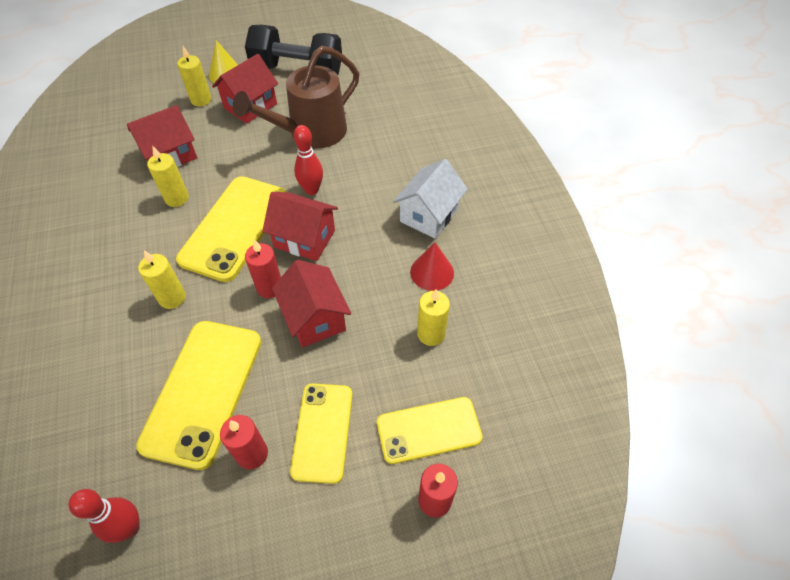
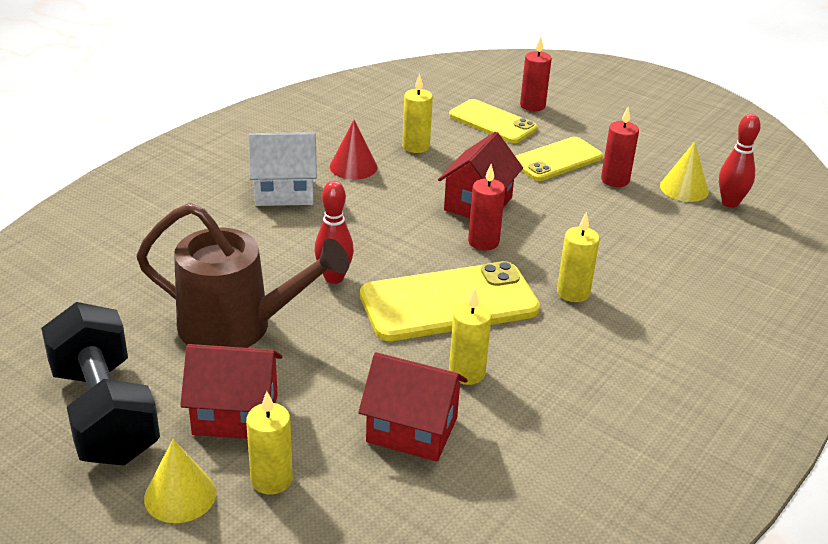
camera: 130 degrees left, 20 degrees down
yellow phone [136,321,261,470] -> none
red house [262,192,338,261] -> none
none -> yellow cone [660,142,709,202]

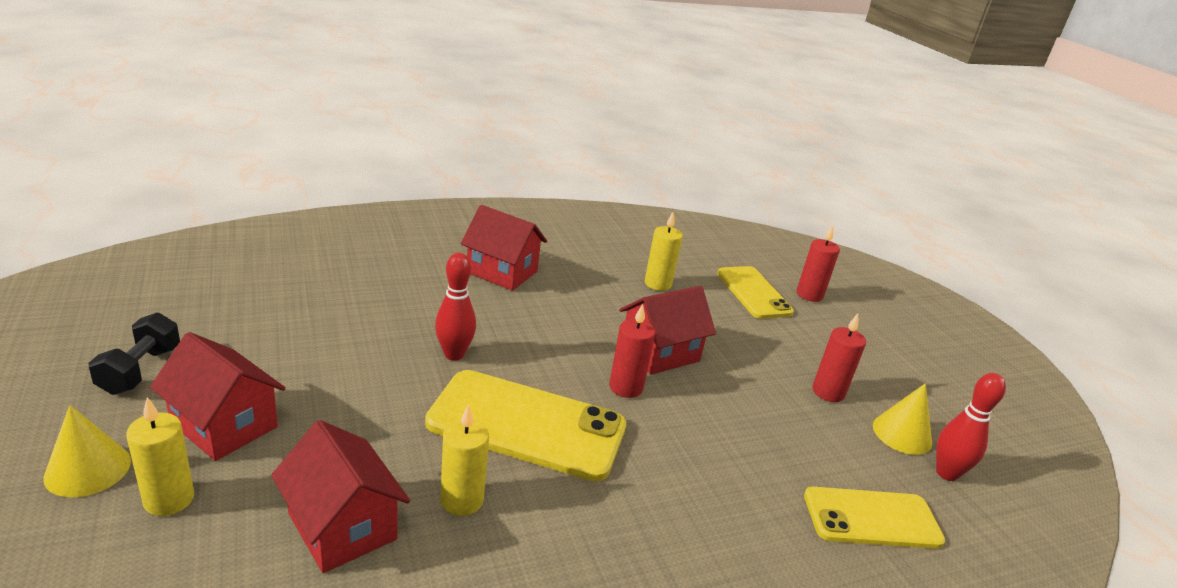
camera: 30 degrees right, 5 degrees down
black dumbbell [41,302,160,466] -> black dumbbell [89,313,180,395], size x0.53
brown watering can [136,203,349,348] -> none
white house [248,132,317,206] -> red house [461,205,547,291]
red cone [330,120,377,180] -> none
yellow phone [515,137,603,181] -> yellow phone moved to [804,487,945,549]
yellow candle [557,212,600,302] -> none

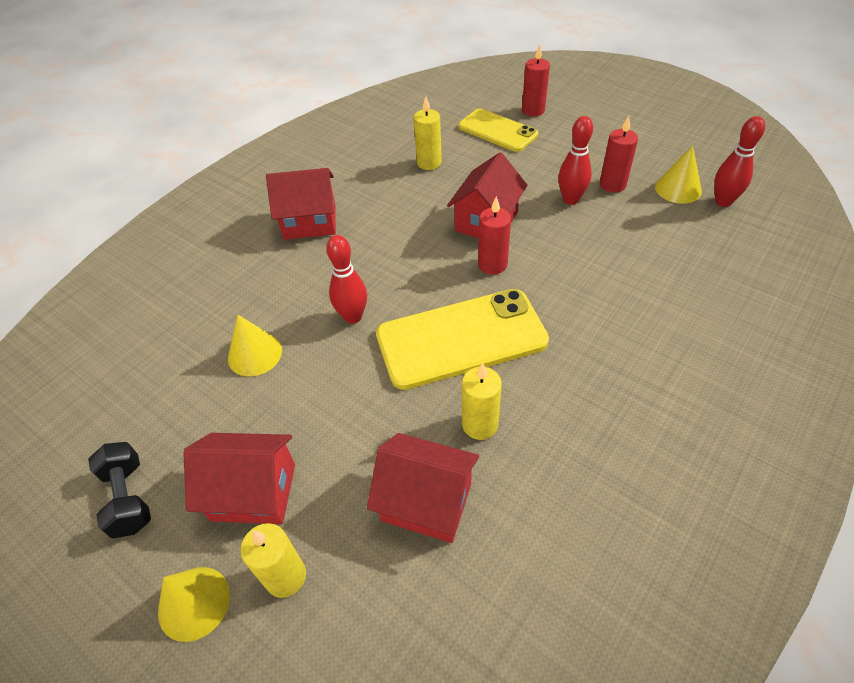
camera: 25 degrees left, 20 degrees up
yellow phone [804,487,945,549] -> none
none -> yellow cone [228,315,282,376]
none -> red bowling pin [558,116,593,205]

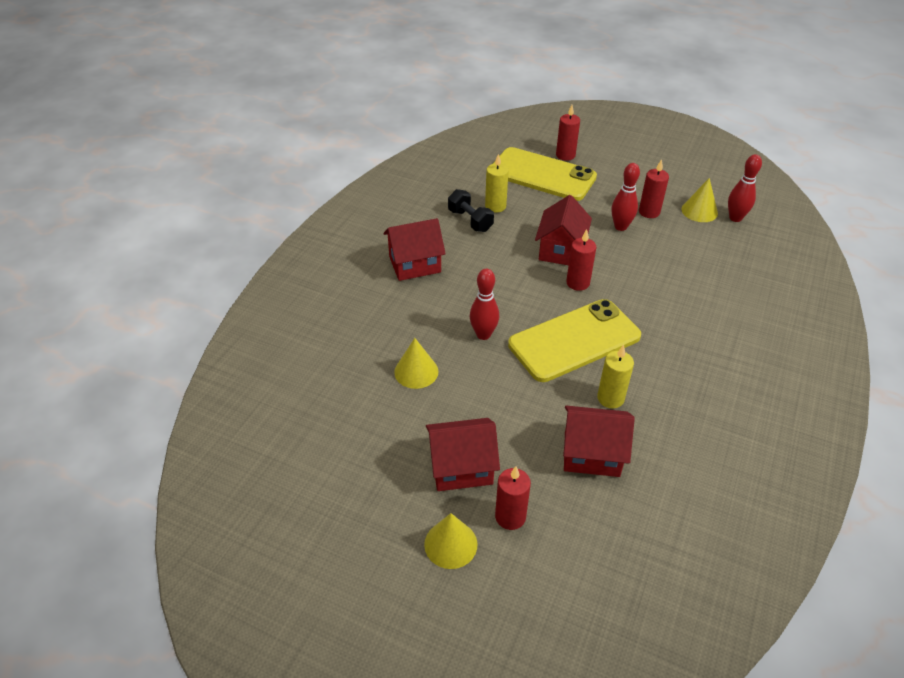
camera: 15 degrees left, 5 degrees down
black dumbbell [88,442,151,539] -> black dumbbell moved to [448,189,494,232]
yellow candle [240,523,306,598] -> red candle [495,466,531,530]
yellow phone [458,109,538,152] -> yellow phone [493,147,597,201], size x1.55

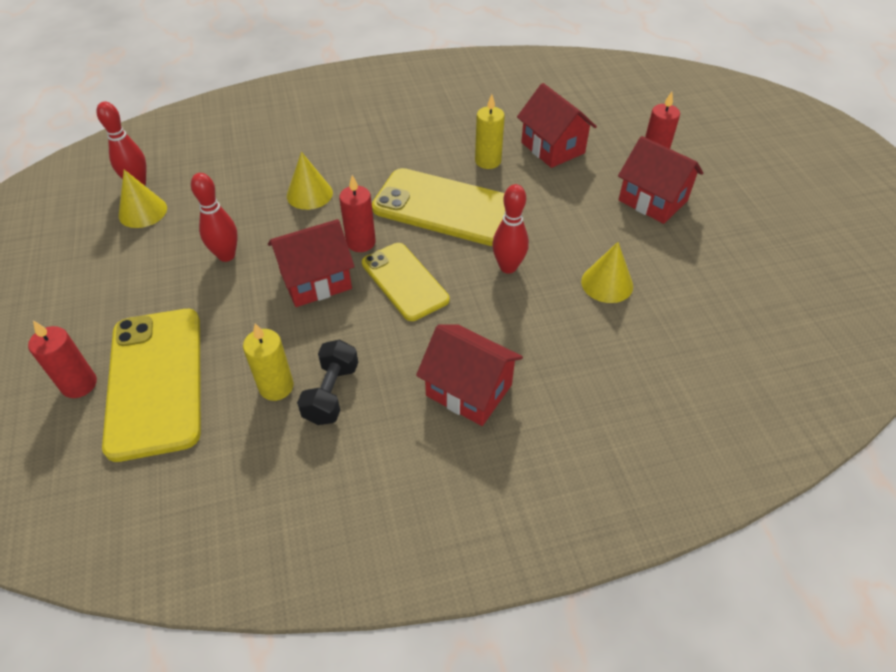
camera: 130 degrees left, 5 degrees up
yellow cone [424,513,477,569] -> yellow cone moved to [287,152,333,210]
red candle [639,159,669,218] -> none
none -> yellow phone [362,243,449,321]

